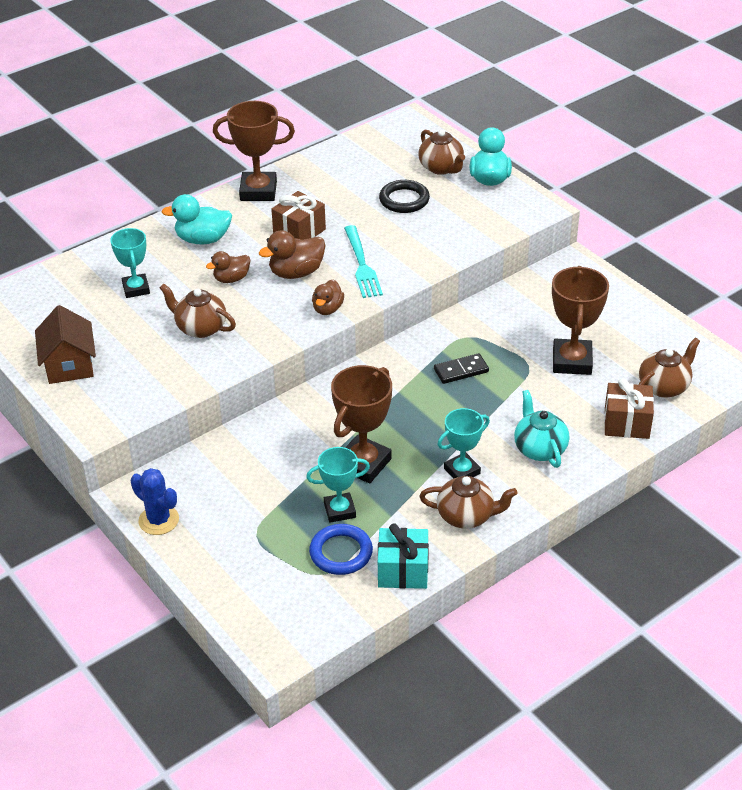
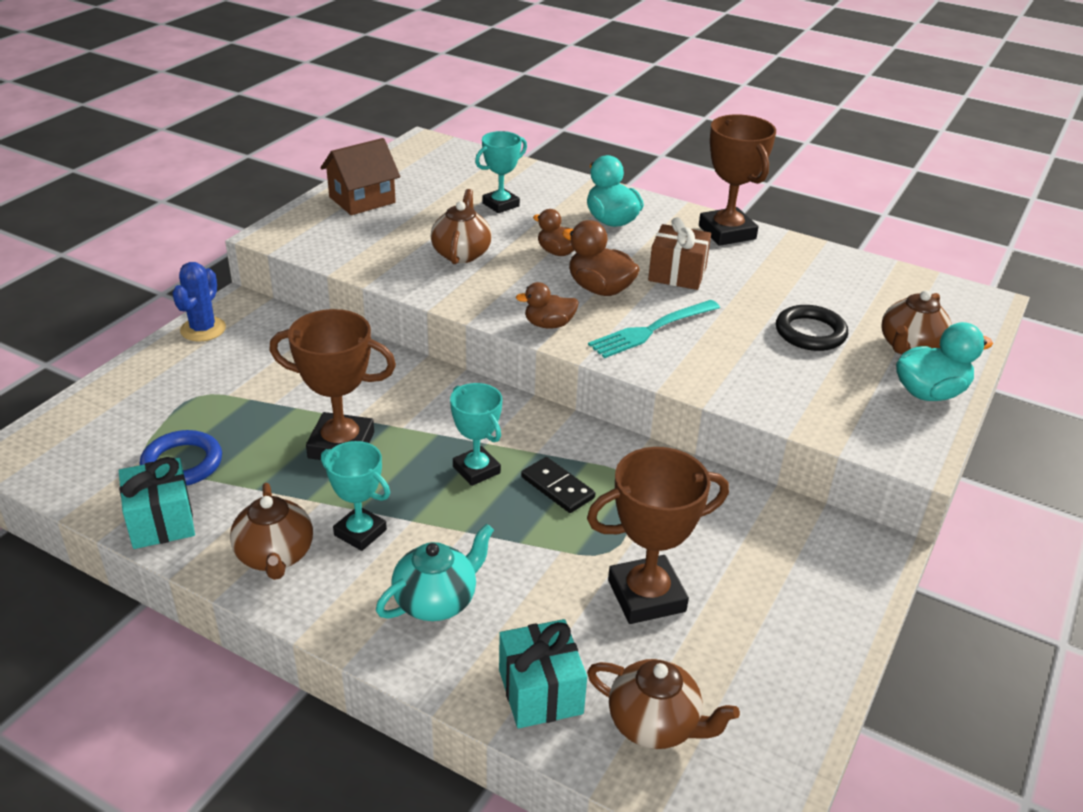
camera: 65 degrees right, 5 degrees down
turquoise trophy [306,447,370,523] -> turquoise trophy moved to [450,383,502,486]
brown gift [604,378,654,439] -> turquoise gift [499,619,587,728]

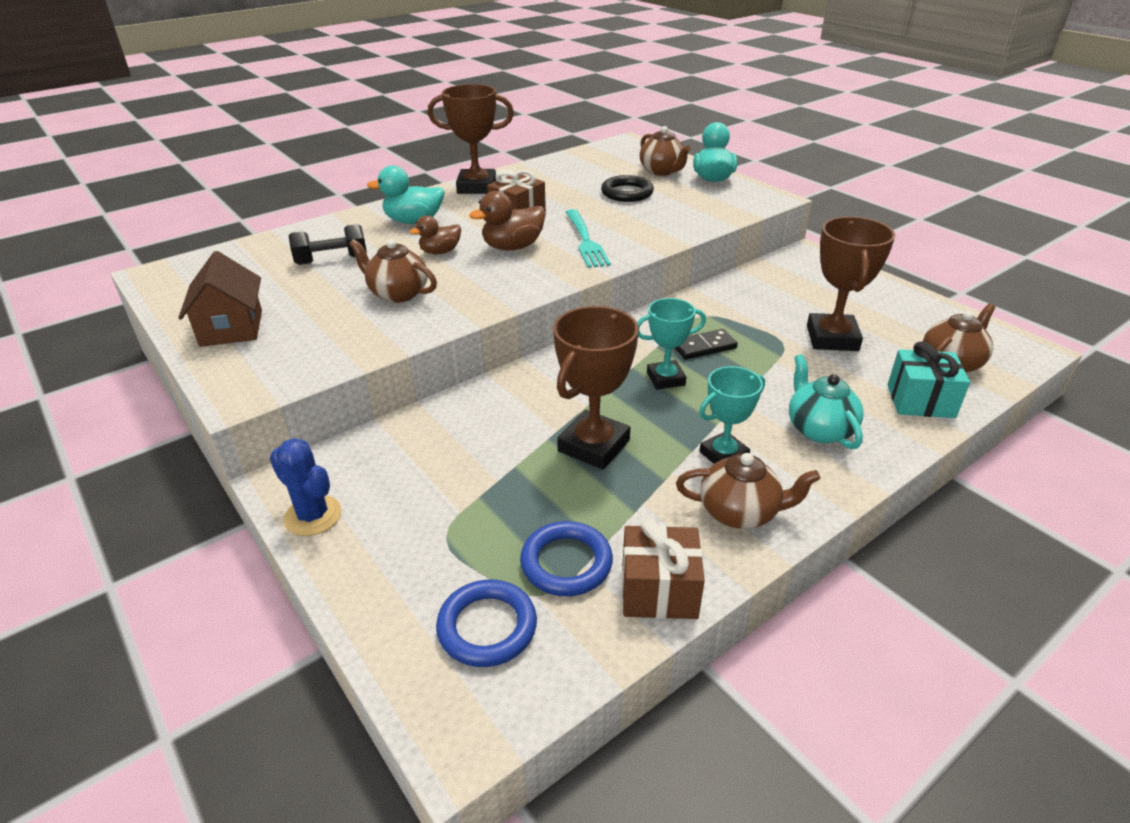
camera: 65 degrees left, 0 degrees up
turquoise gift [119,457,195,549] -> brown gift [622,518,705,619]
turquoise trophy [475,131,527,213] -> black dumbbell [289,224,367,265]
brown duck [516,282,579,329] -> none
none -> blue ring [436,580,537,667]

